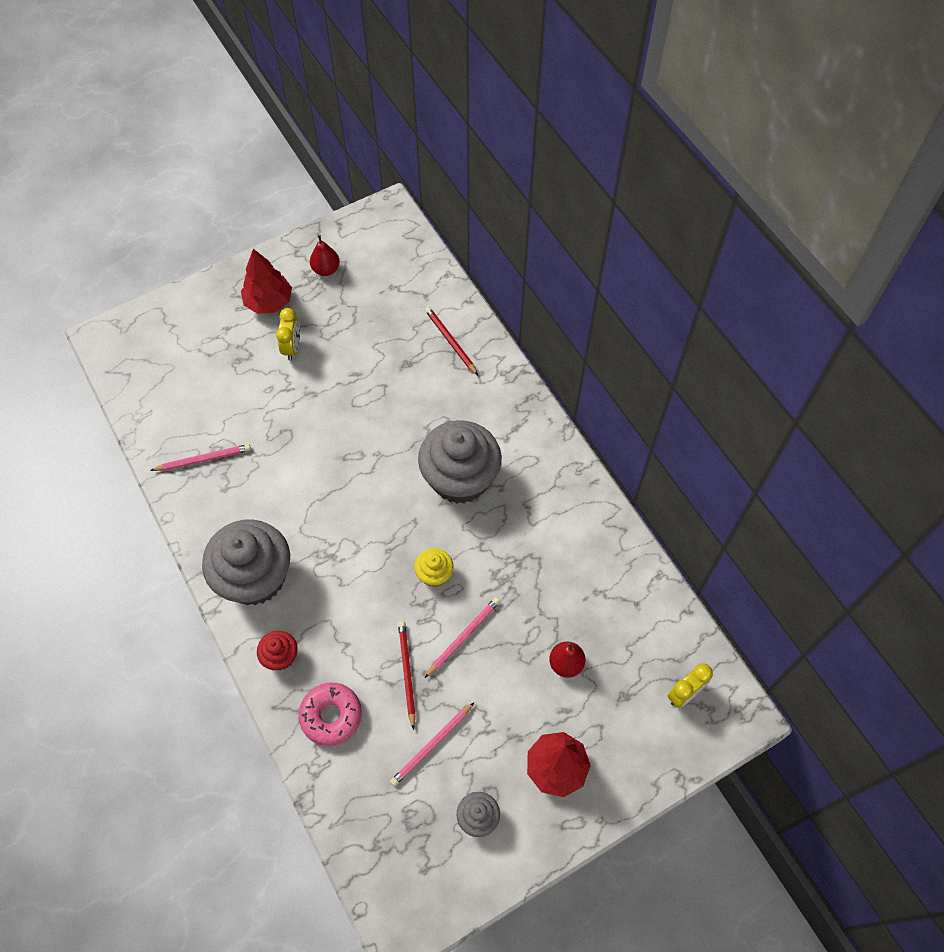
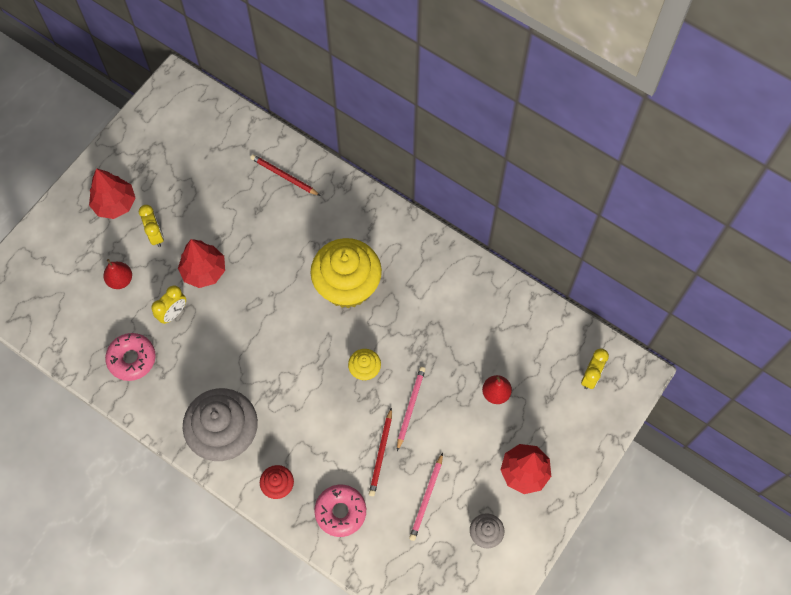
camera: 25 degrees left, 5 degrees up
pink pencil [150,444,251,471] -> pink donut [105,333,156,381]
red pear [310,235,340,276] -> red pear moved to [103,259,132,289]
red pencil [398,621,416,730] -> red pencil turned 135 degrees counterclockwise [369,407,392,496]
grey cupcake [418,420,502,504] -> yellow cupcake [310,238,382,308]
none -> yellow clock [151,285,186,324]
none -> red tree [178,239,225,288]

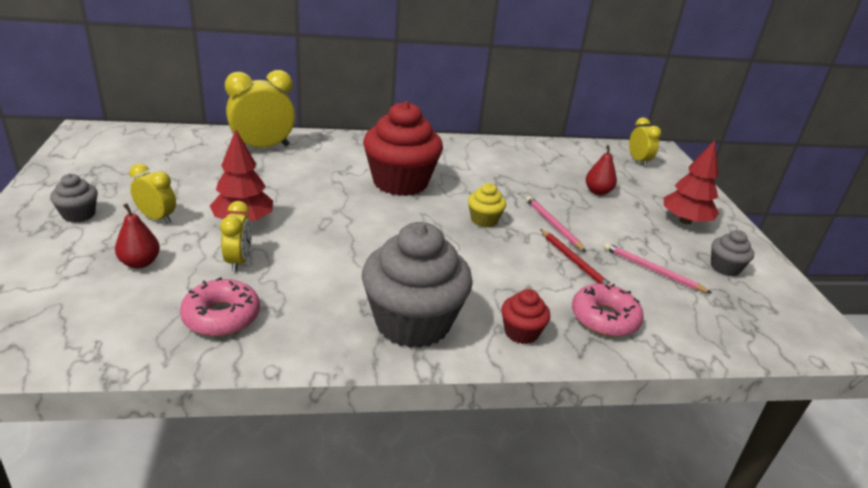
camera: 45 degrees left, 35 degrees down
red tree [89,168,135,219] -> grey cupcake [50,174,98,223]
red pencil [250,154,321,196] -> yellow clock [225,70,296,148]
yellow cupcake [310,238,382,308] -> red cupcake [363,101,443,196]
pink pencil [409,453,443,541] -> pink pencil turned 150 degrees clockwise [604,243,711,293]

